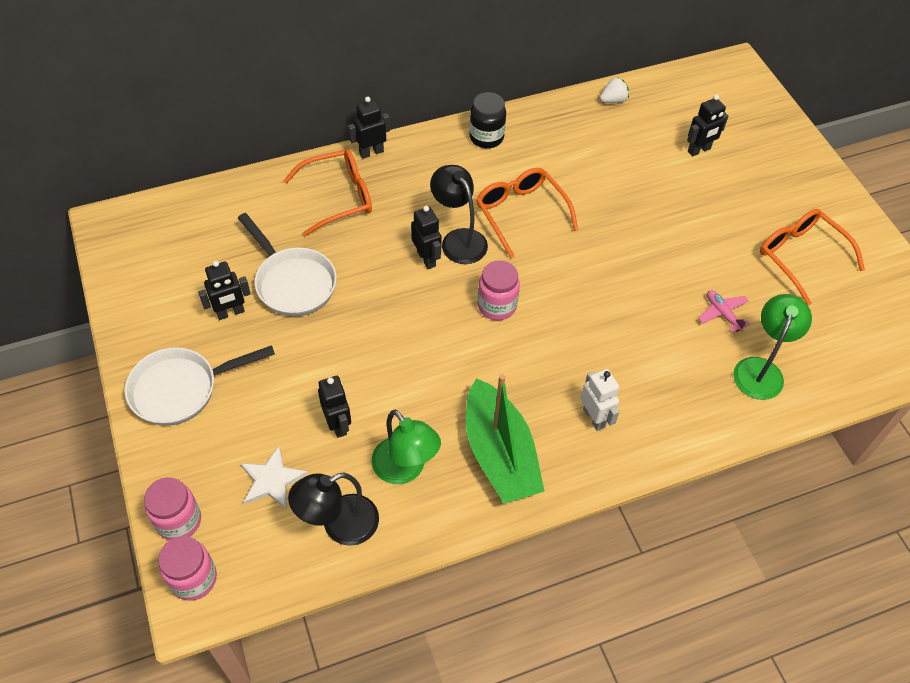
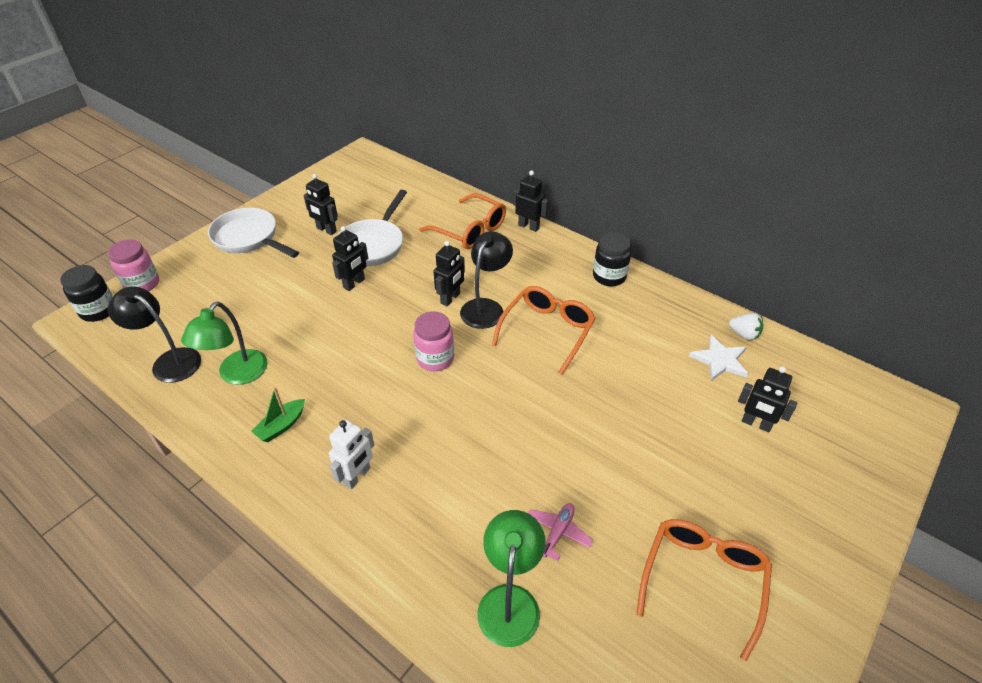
camera: 60 degrees right, 10 degrees down
pink jar [158,536,217,601] -> black jar [60,265,113,322]
white star [240,446,308,509] -> white star moved to [689,335,749,381]
black robot [318,376,351,438] -> black robot moved to [332,226,368,291]
green boat [466,374,544,504] -> green boat [251,387,305,442], size x0.45
green lamp [733,294,812,400] -> green lamp turned 75 degrees counterclockwise [477,510,546,647]

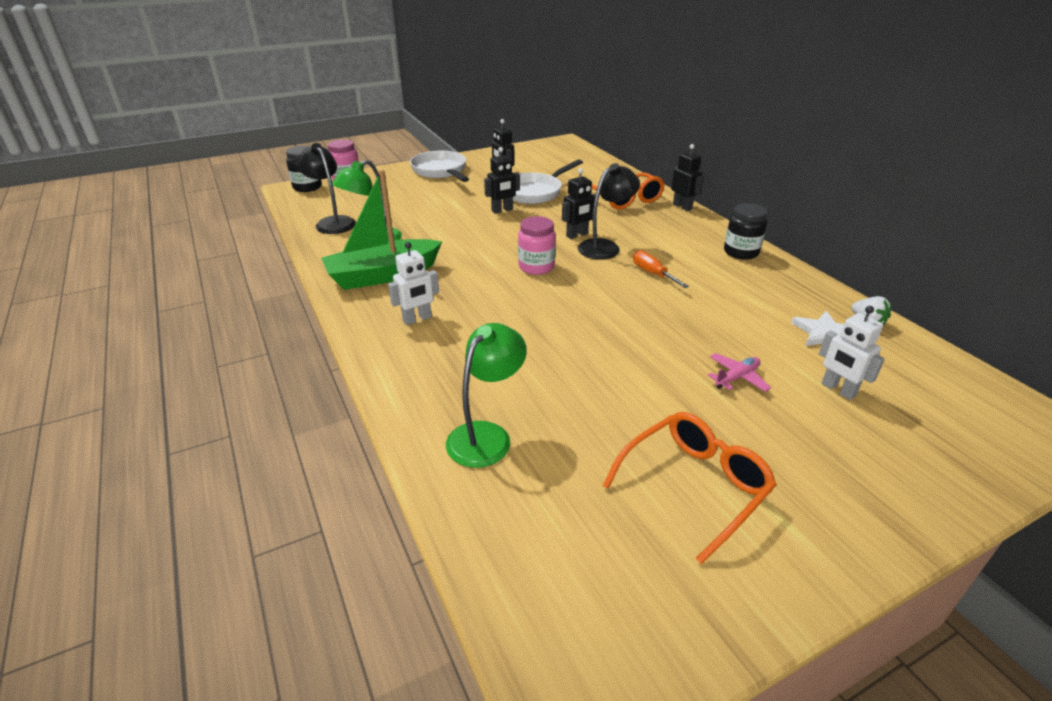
camera: 25 degrees right, 10 degrees down
green boat [251,387,305,442] -> green boat [321,170,442,290], size x2.22
orange glasses [492,286,596,375] -> orange screwdriver [633,250,689,288]
pink plane [528,503,593,561] -> pink plane moved to [708,353,771,392]
black robot [738,366,797,432] -> white robot [819,306,885,400]

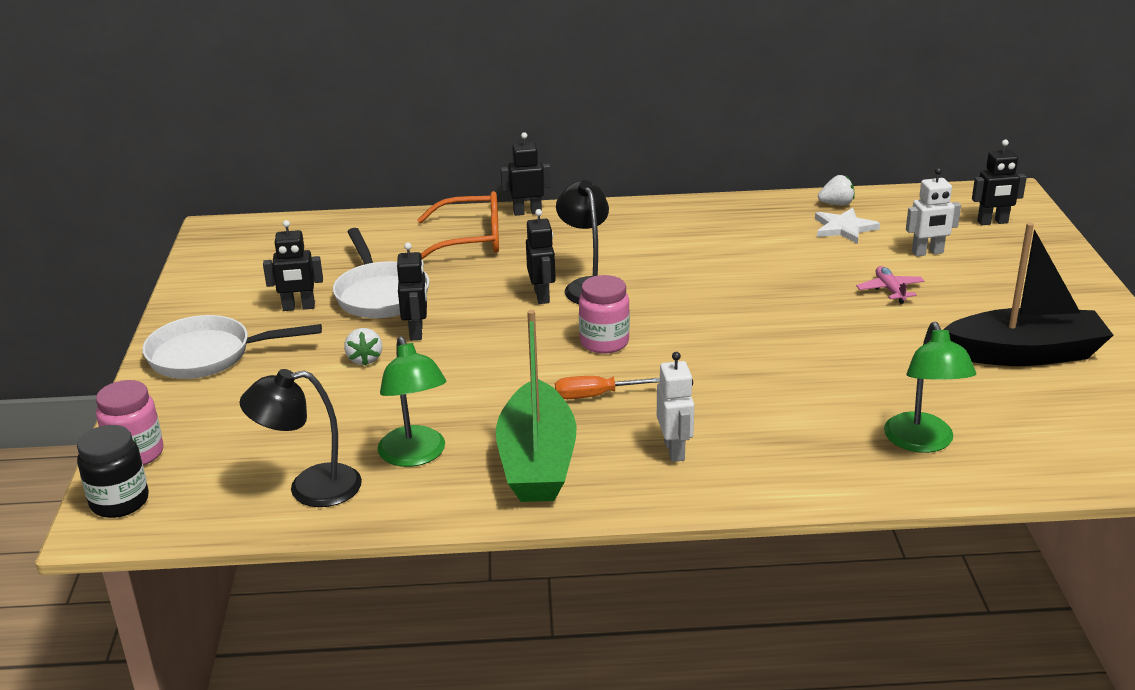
camera: 65 degrees left, 5 degrees down
green lamp [446,323,527,468] -> green lamp turned 150 degrees counterclockwise [884,322,976,453]
orange glasses [602,412,777,564] -> black boat [943,223,1113,366]
orange screwdriver [633,250,689,288] -> orange screwdriver moved to [555,376,660,399]
black jar [724,203,767,260] -> none
none -> white strawberry [344,328,382,366]
none -> black robot [972,139,1027,225]

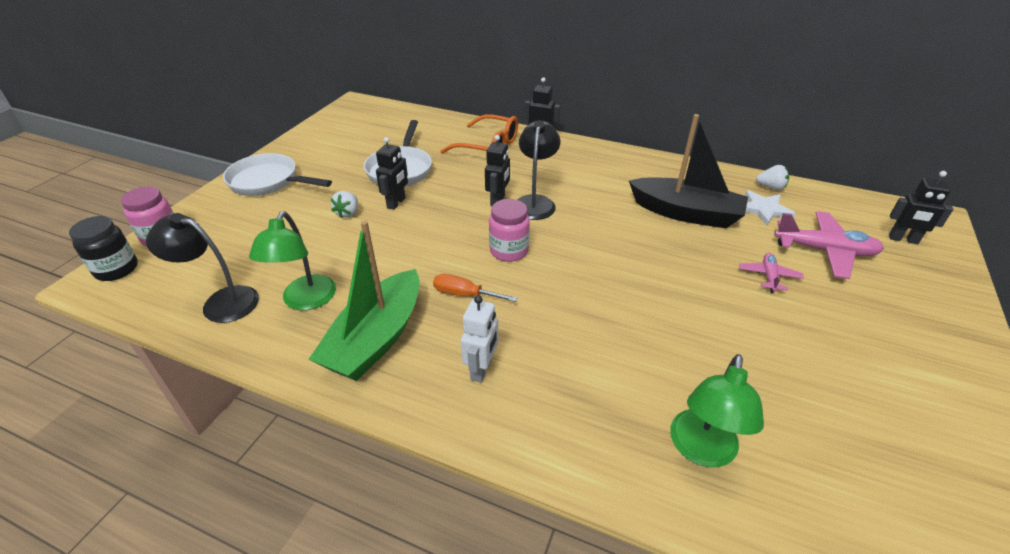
camera: 25 degrees right, 10 degrees up
black robot [263,220,323,311] -> none
white robot [906,168,961,256] -> pink plane [774,211,884,279]
black boat [943,223,1113,366] -> black boat moved to [629,114,748,228]

